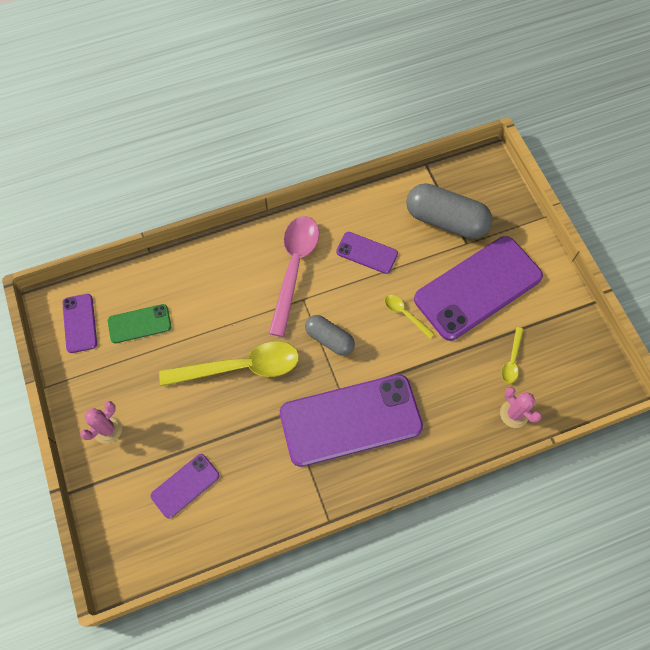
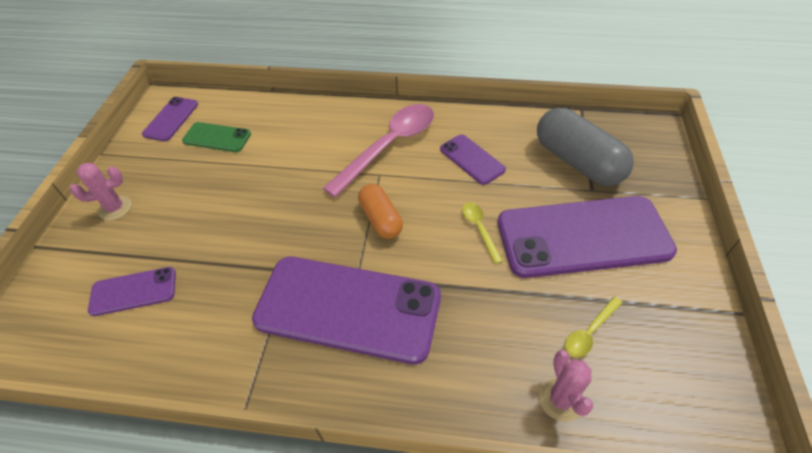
camera: 30 degrees right, 15 degrees down
yellow spoon [159,341,299,386] -> none
grey capsule [305,315,355,356] -> orange capsule [358,184,403,239]

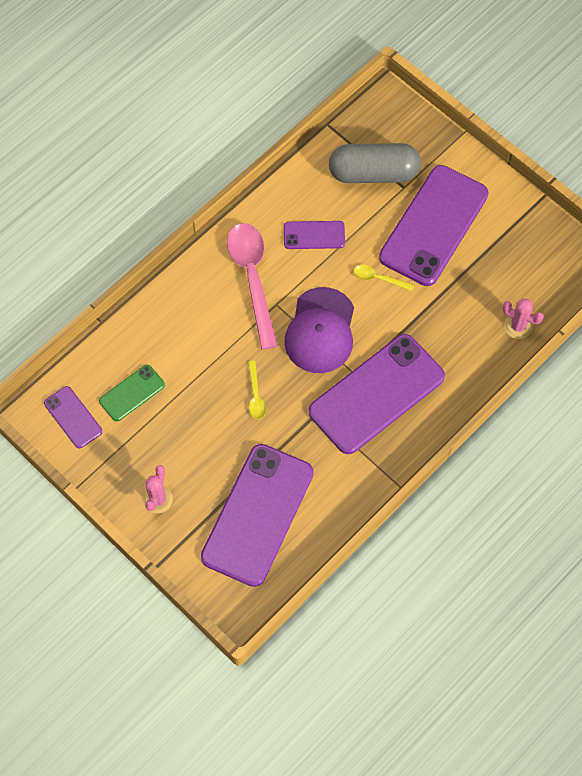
camera: 55 degrees left, 15 degrees up
purple phone [88,267,176,316] -> purple phone [201,444,314,587], size x2.11
orange capsule [358,184,403,239] -> purple cap [284,287,354,373]
yellow spoon [565,296,623,358] -> yellow spoon moved to [248,361,266,419]

